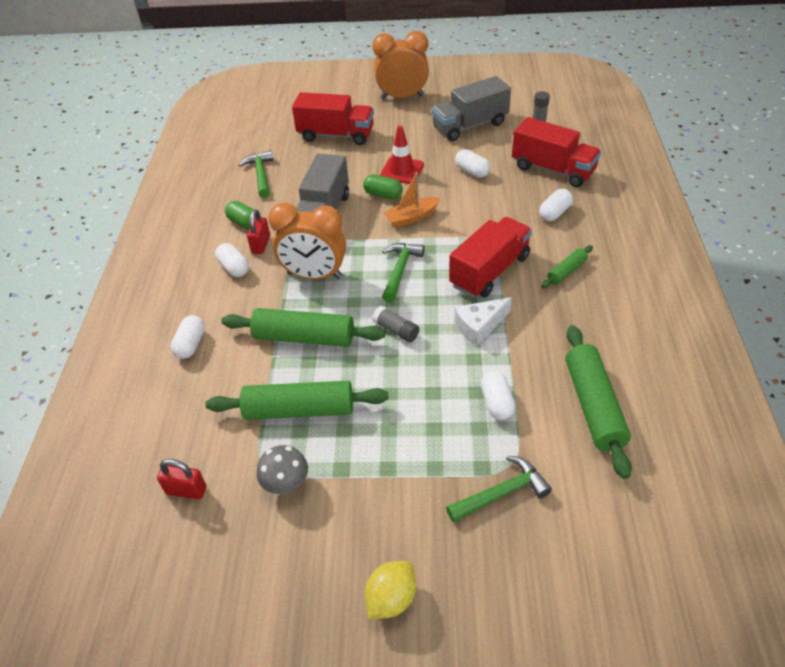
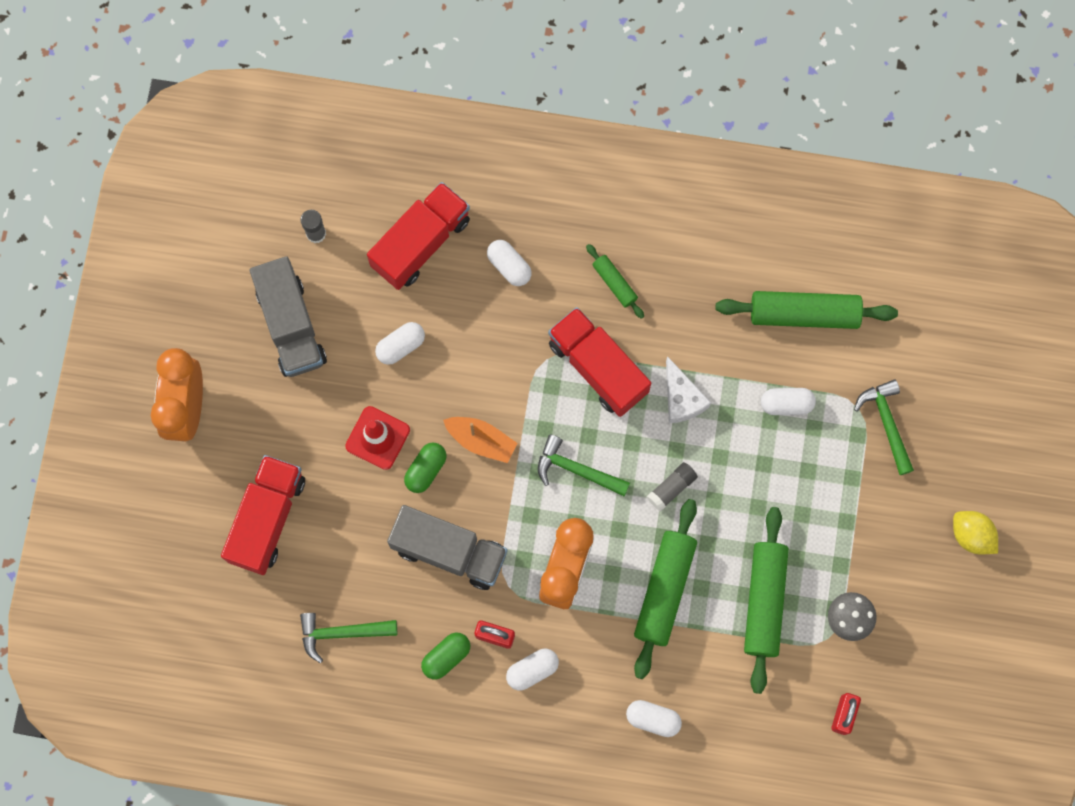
camera: 85 degrees left, 30 degrees up
orange boat [384,172,440,228] -> orange boat turned 45 degrees counterclockwise [443,417,517,463]

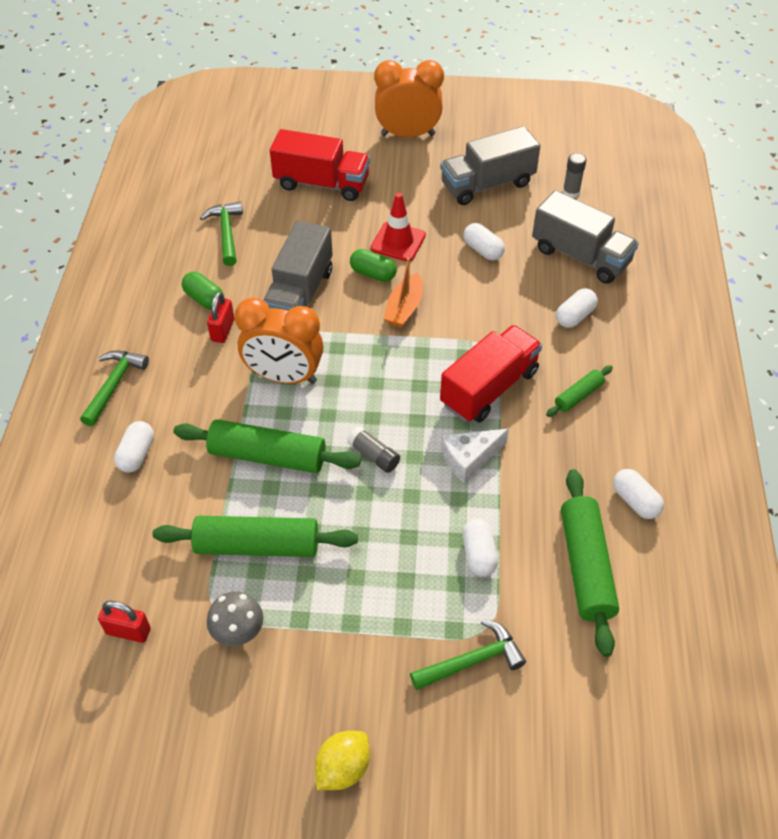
camera: 85 degrees right, 25 degrees down
red truck [367,182,470,290] -> grey truck [532,190,639,284]
white capsule [506,648,559,691] -> white capsule moved to [613,469,664,519]
green hammer [538,434,630,496] -> green hammer moved to [80,350,149,427]

